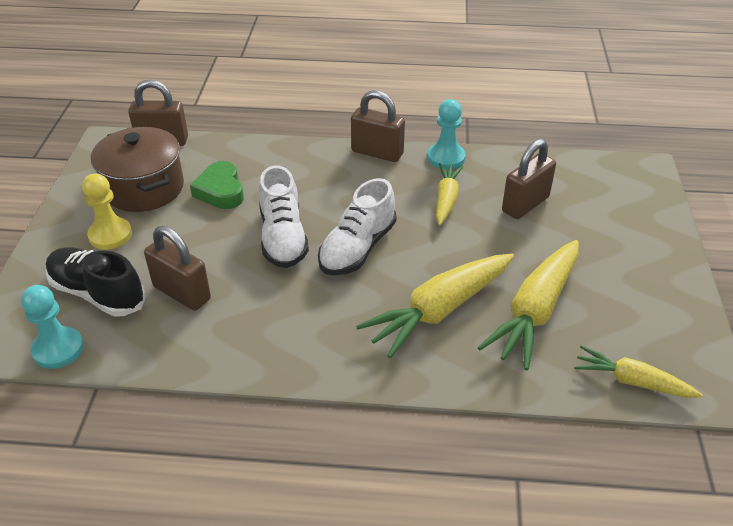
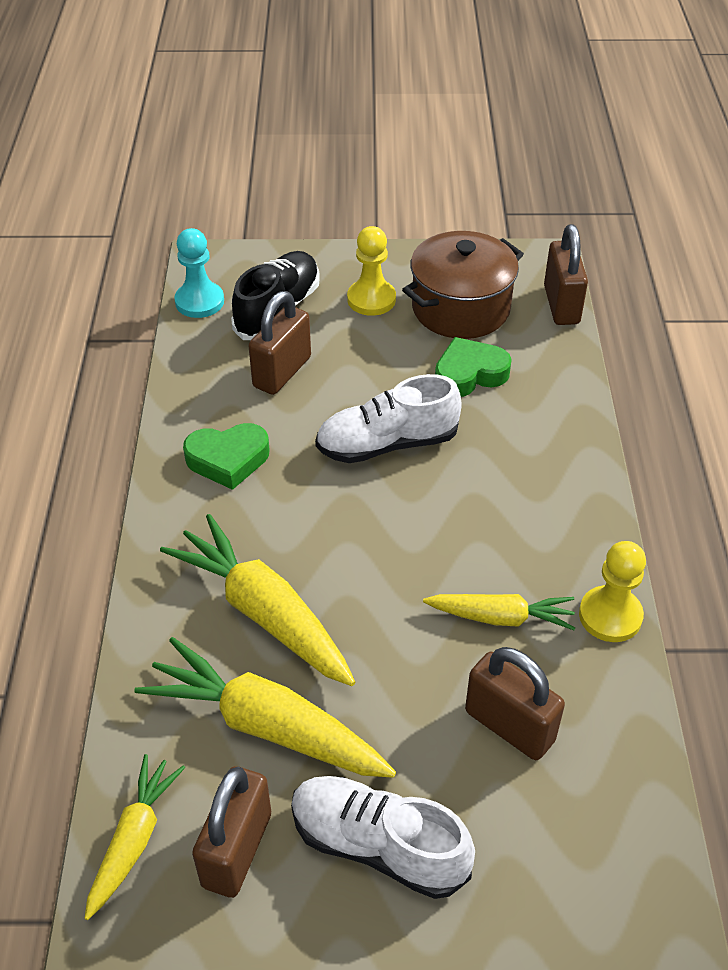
camera: 85 degrees right, 5 degrees up
white shoe [318,178,396,275] -> white shoe moved to [291,776,475,899]
brown padlock [351,90,405,162] -> brown padlock moved to [192,766,271,898]
turquoise pawn [427,99,466,169] -> yellow pawn [579,541,646,642]
none -> green heart [183,423,270,490]

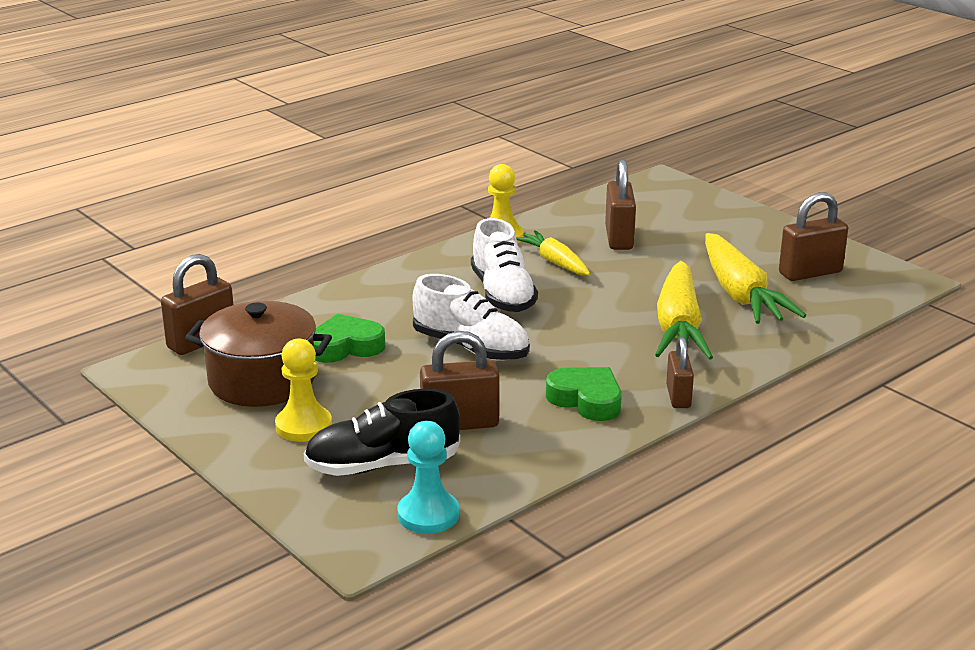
camera: 130 degrees left, 20 degrees down
yellow carrot [84,754,185,920] -> none
white shoe [291,776,475,899] -> white shoe moved to [471,218,538,312]
green heart [435,337,512,397] -> green heart turned 135 degrees clockwise [314,314,385,363]
none -> brown padlock [666,337,694,408]

